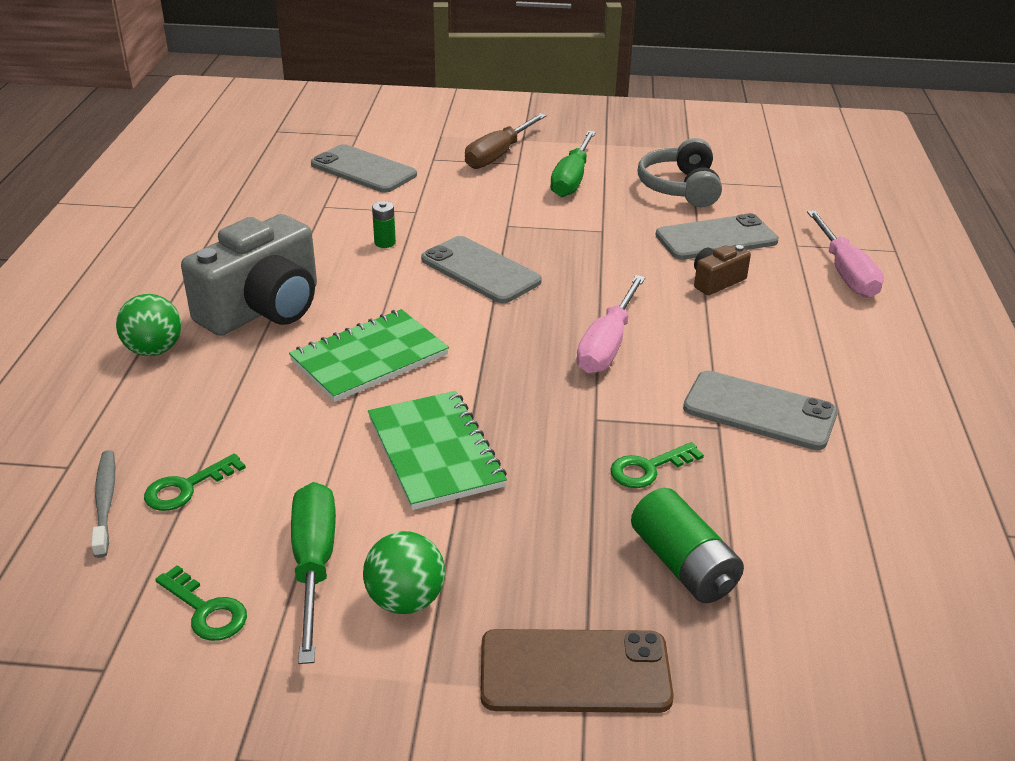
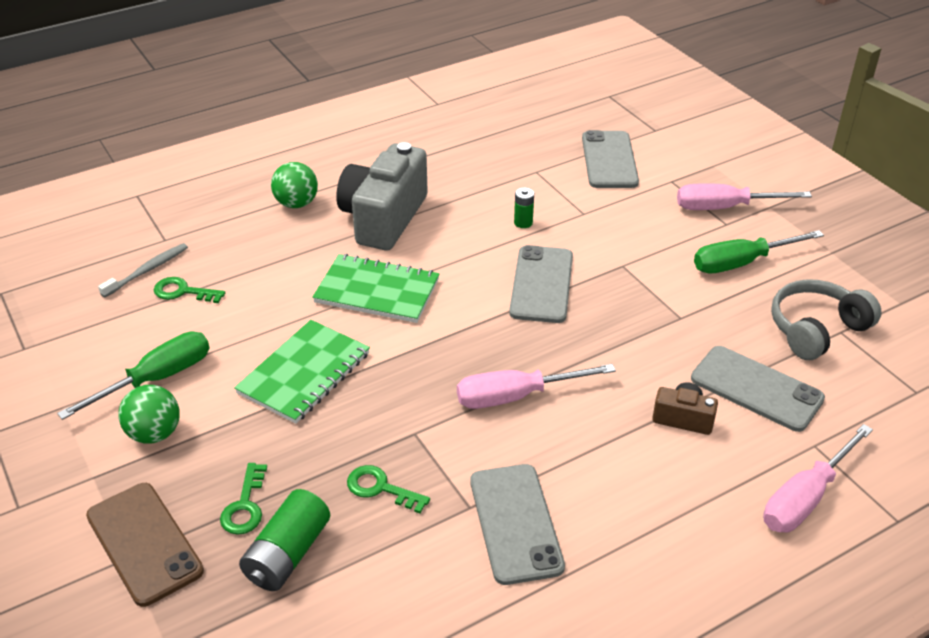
camera: 55 degrees right, 5 degrees up
green key [155,565,247,641] -> green key moved to [220,463,267,535]
grey camera [181,214,317,336] -> grey camera turned 105 degrees clockwise [336,142,428,250]
brown screwdriver [465,113,547,169] -> pink screwdriver [677,183,812,210]

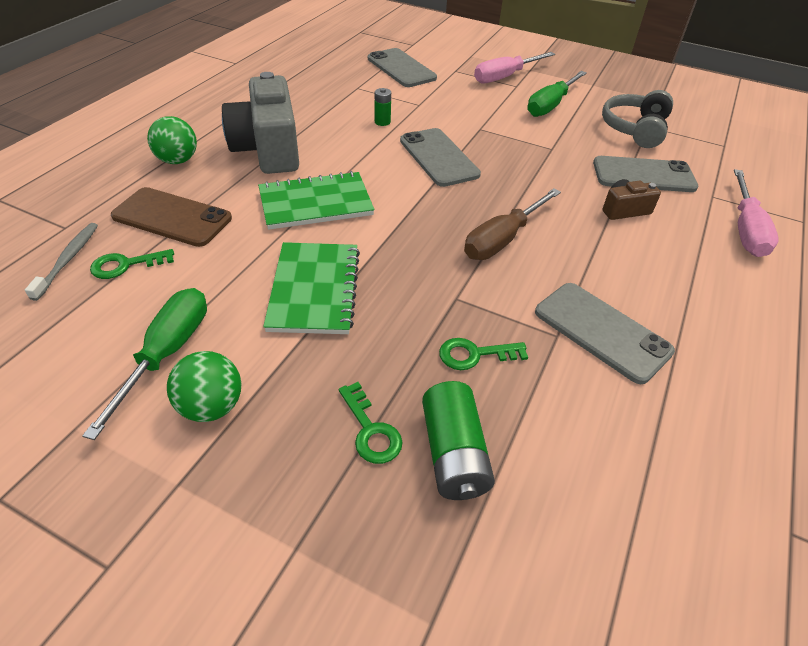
camera: 35 degrees left, 5 degrees up
brown phone [86,483,204,607] -> brown phone moved to [111,187,232,247]
pink screwdriver [457,364,616,409] -> brown screwdriver [464,188,561,260]

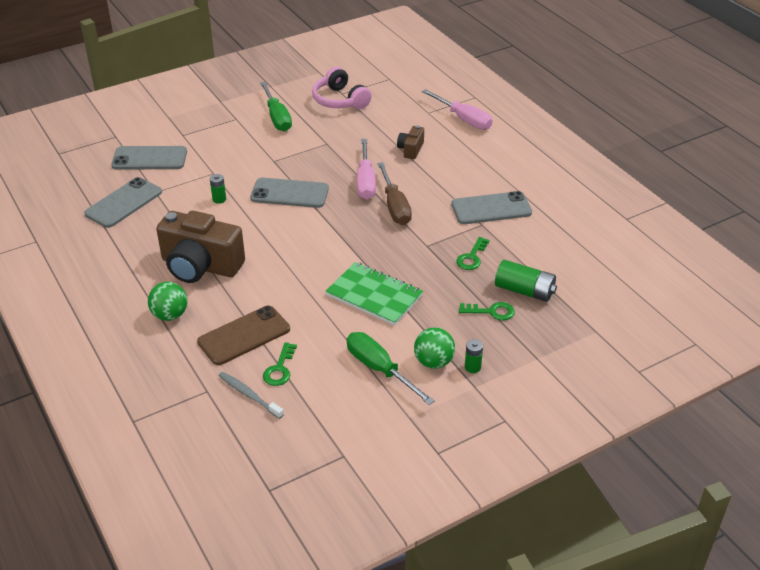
camera: 55 degrees left, 5 degrees down
grey camera [222,72,299,174] -> brown camera [156,211,245,283]
green notebook [258,171,374,230] -> none
pink screwdriver [474,52,555,83] -> pink screwdriver moved to [357,139,376,199]
grey phone [593,156,699,192] -> grey phone moved to [84,177,162,228]
grey headphones [602,90,673,148] -> pink headphones [312,67,372,109]
none -> green battery [465,339,483,373]

